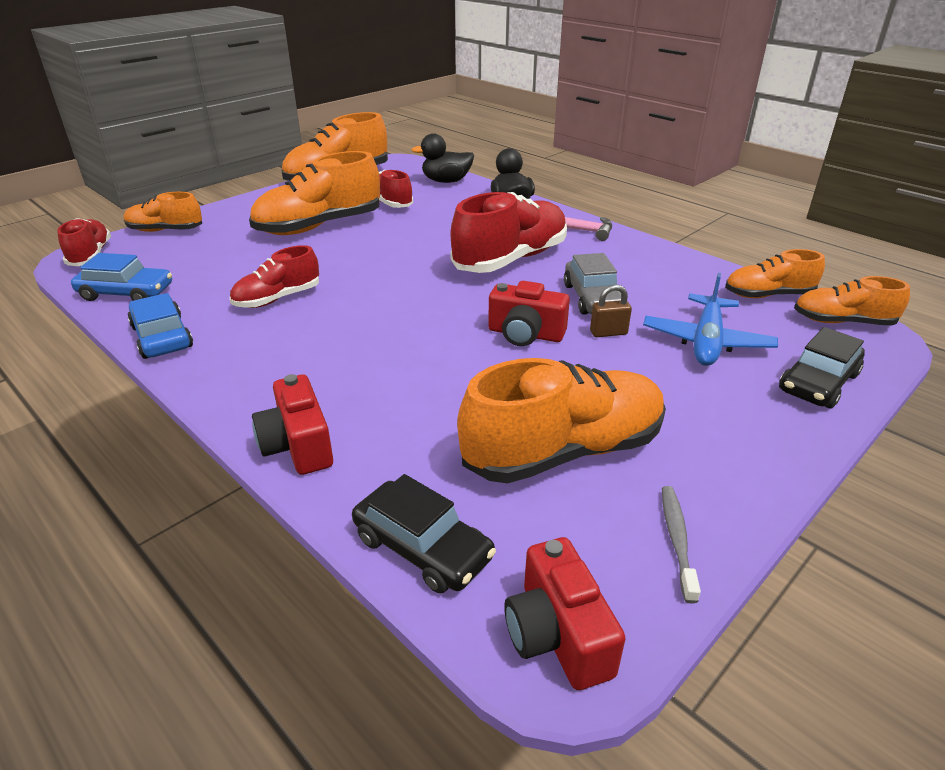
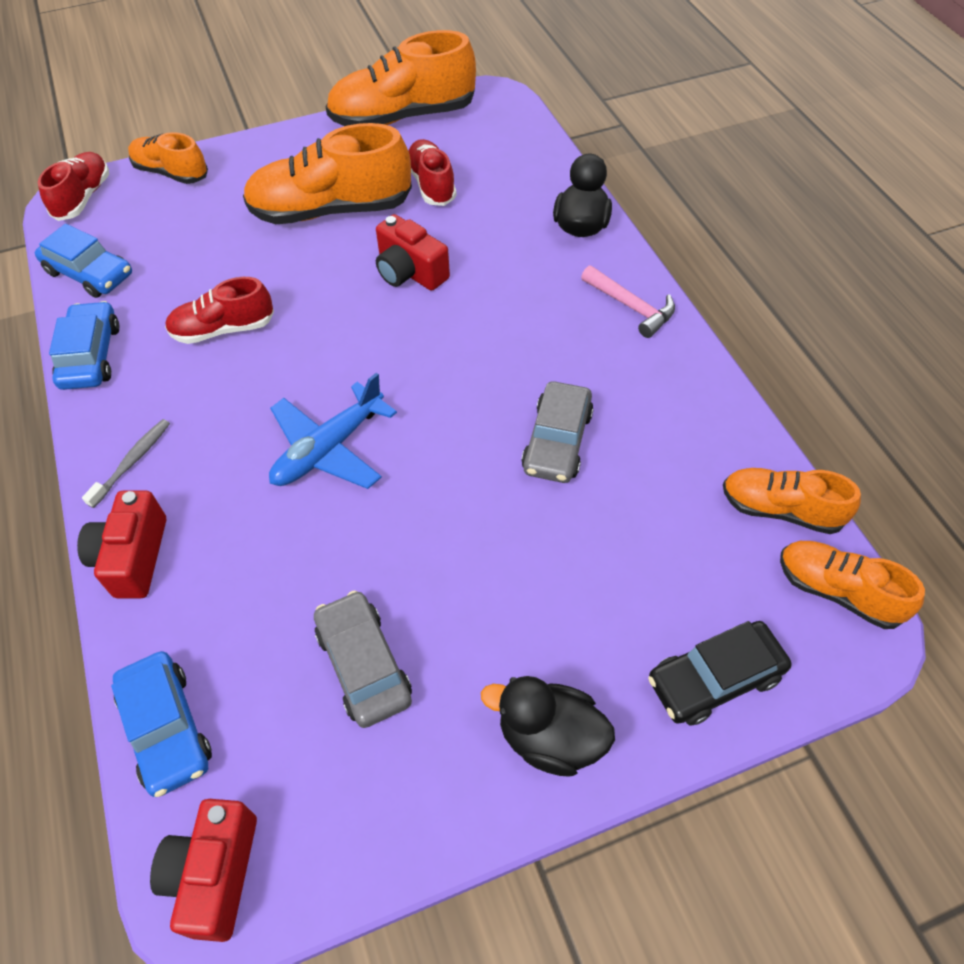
camera: 25 degrees right, 20 degrees up
black car [352,474,496,594] -> blue car [111,651,212,797]
black duck [411,133,474,183] -> black duck moved to [481,676,615,776]
red shoe [451,192,567,273] -> none
orange shoe [457,358,666,483] -> grey car [314,590,412,728]
red camera [488,281,570,346] -> red camera moved to [376,214,450,291]
brown padlock [590,284,632,337] -> none
blue plane [643,273,778,366] -> blue plane moved to [269,373,397,489]
grey toothbrush [662,486,701,604] -> grey toothbrush moved to [82,419,170,508]

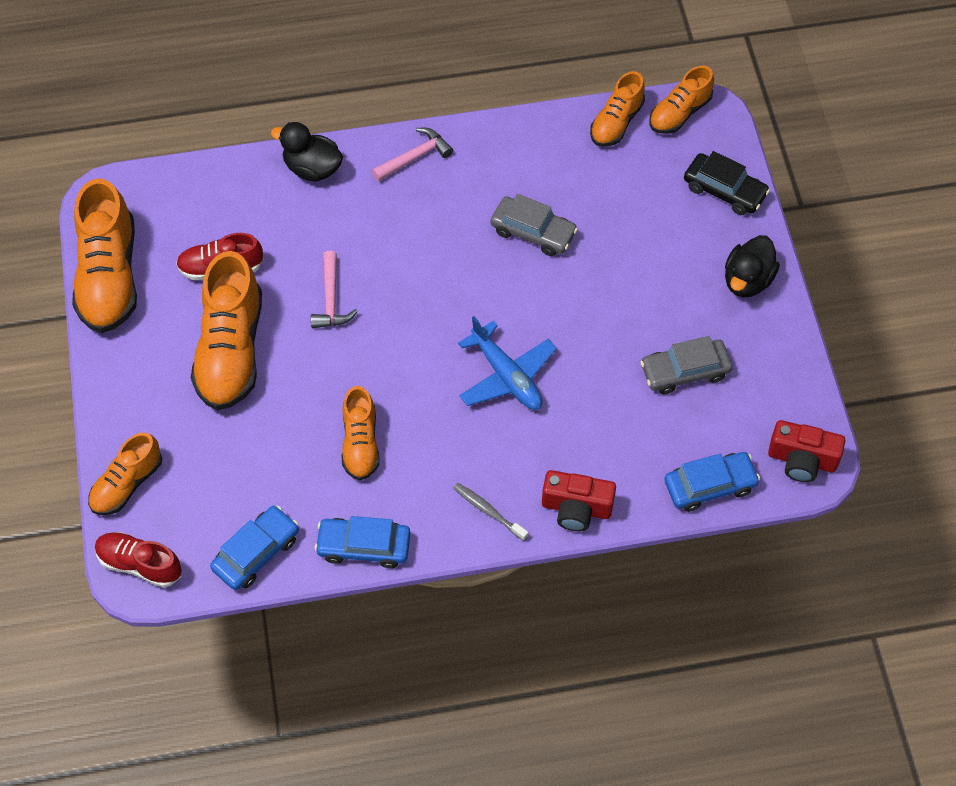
camera: 80 degrees left, 5 degrees up
red shoe [165,277,274,344] -> orange shoe [342,386,380,481]
red camera [376,214,450,291] -> pink hammer [311,251,358,328]
black car [648,621,791,726] -> black car turned 45 degrees counterclockwise [684,151,770,215]

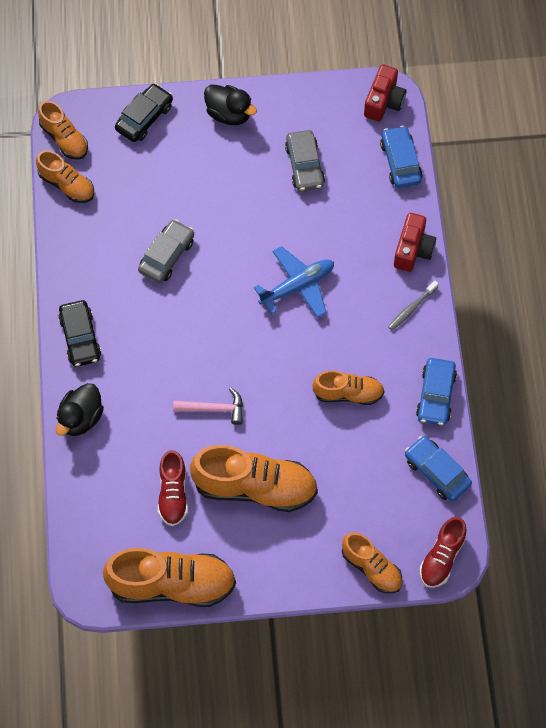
camera: 85 degrees left, 5 degrees up
pink hammer [372,128,453,181] -> black car [58,300,101,367]

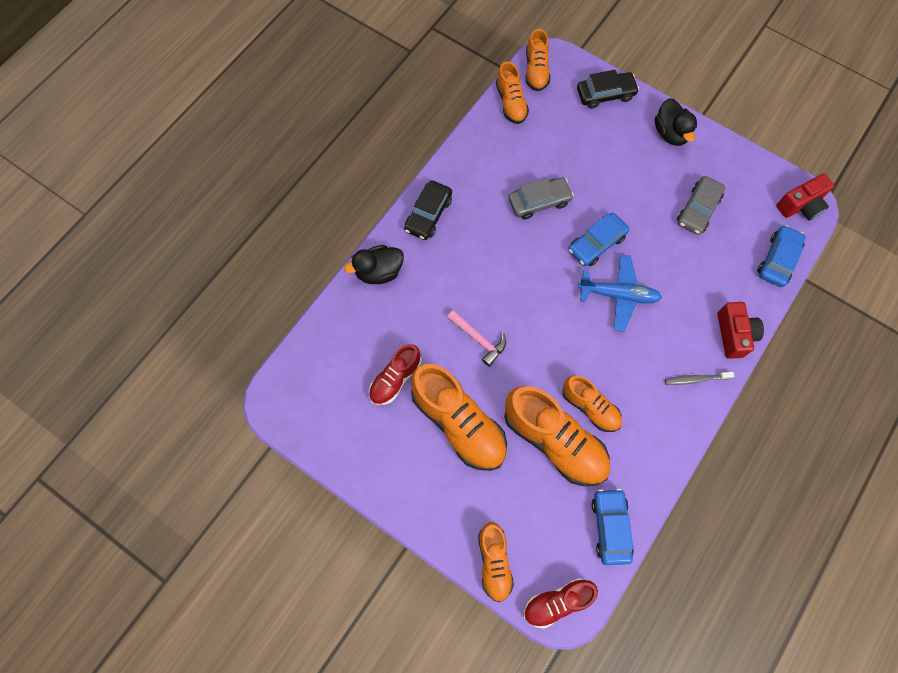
camera: 40 degrees right, 5 degrees up
orange shoe [103,548,236,607] -> orange shoe moved to [504,386,610,486]
red camera [394,213,436,272] -> red camera turned 60 degrees counterclockwise [717,302,764,359]
blue car [416,358,457,426] -> blue car moved to [568,213,629,267]

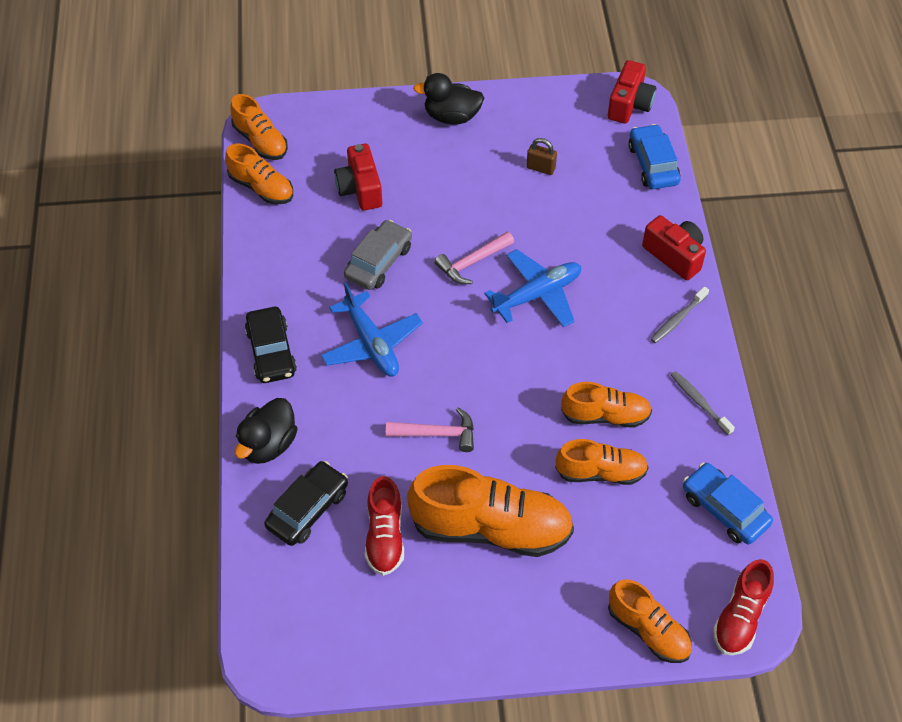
camera: 40 degrees left, 15 degrees down
orange shoe [504,386,610,486] -> orange shoe [555,439,649,485], size x0.58
blue car [568,213,629,267] -> pink hammer [434,231,514,284]
black car [577,70,639,109] -> black car moved to [264,461,348,546]
black duck [655,98,697,146] -> black duck turned 150 degrees clockwise [413,73,484,124]
grey car [677,176,725,235] -> brown padlock [526,138,557,175]
none -> blue plane [321,282,423,376]
none -> red camera [334,144,382,211]
none -> grey toothbrush [671,371,735,435]

